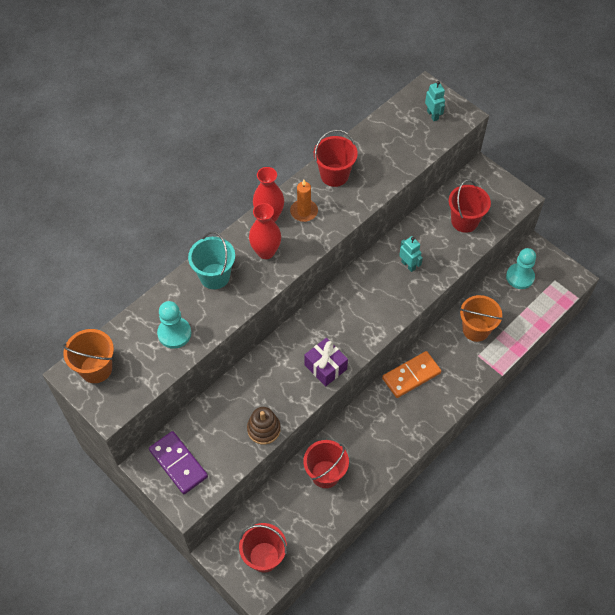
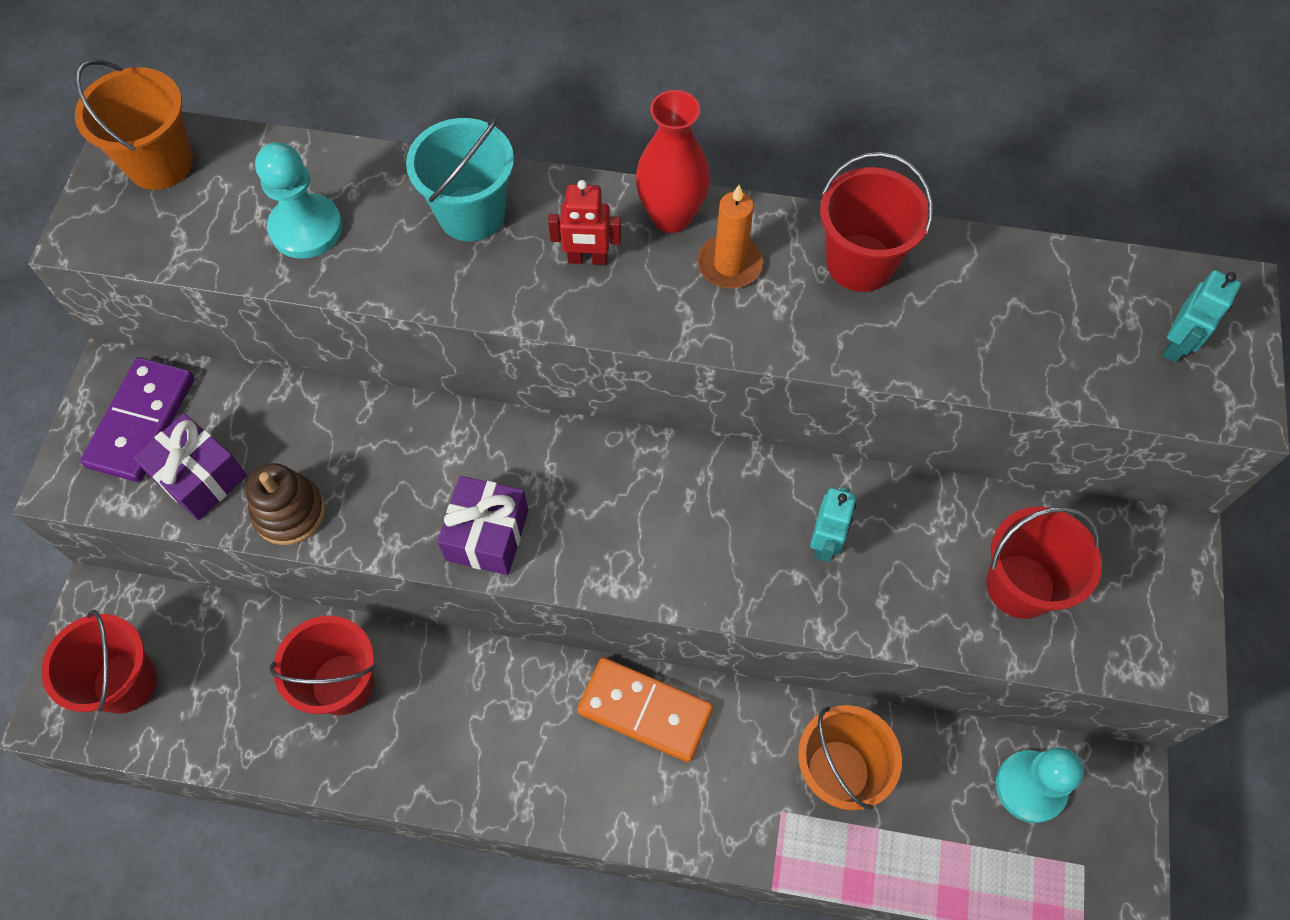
camera: 55 degrees right, 5 degrees up
red vase [249,203,281,259] -> red robot [548,180,621,265]
none -> purple gift [133,413,247,520]

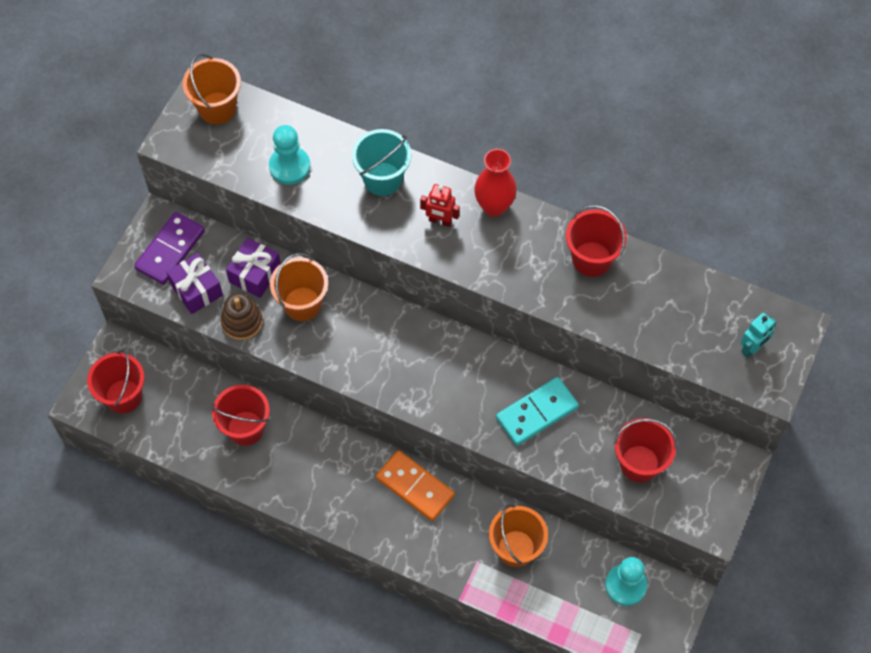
camera: 15 degrees right, 0 degrees up
purple gift [437,476,529,575] -> purple gift moved to [226,238,281,298]
orange candle [697,185,763,288] -> none
turquoise robot [810,487,856,562] -> turquoise domino [496,377,579,446]
none -> orange bucket [270,253,328,321]

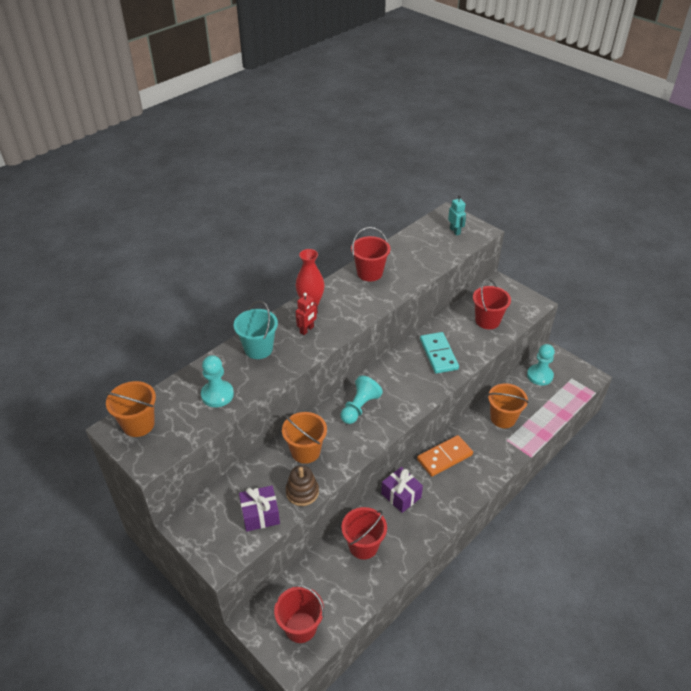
camera: 70 degrees left, 20 degrees down
purple domino [134,212,205,285] -> none
purple gift [226,238,281,298] -> purple gift moved to [381,467,423,513]
none -> turquoise pawn [340,376,383,424]

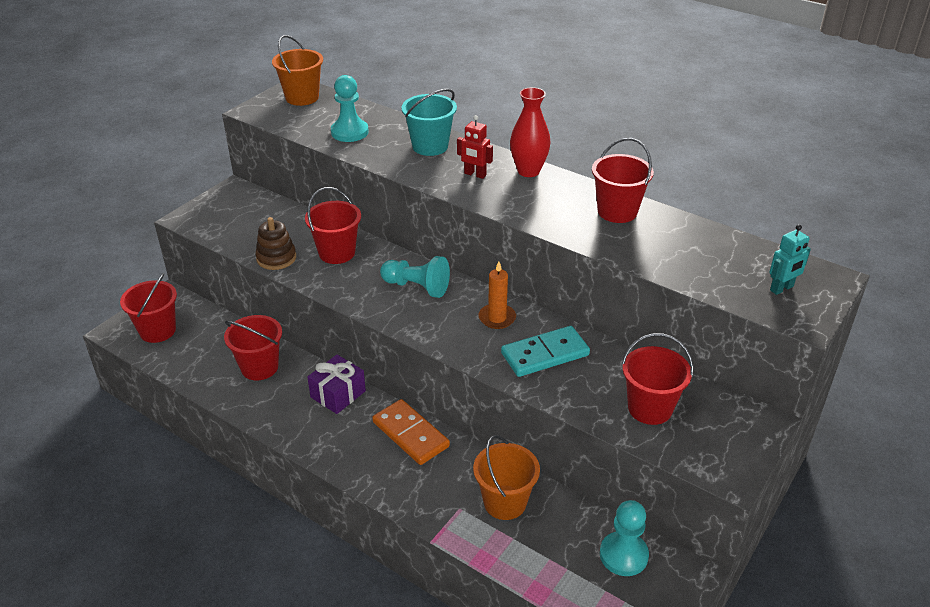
camera: 80 degrees right, 5 degrees down
purple gift [239,485,280,532] -> none
orange bucket [282,412,327,464] -> red bucket [305,187,361,264]
none -> orange candle [479,261,516,329]

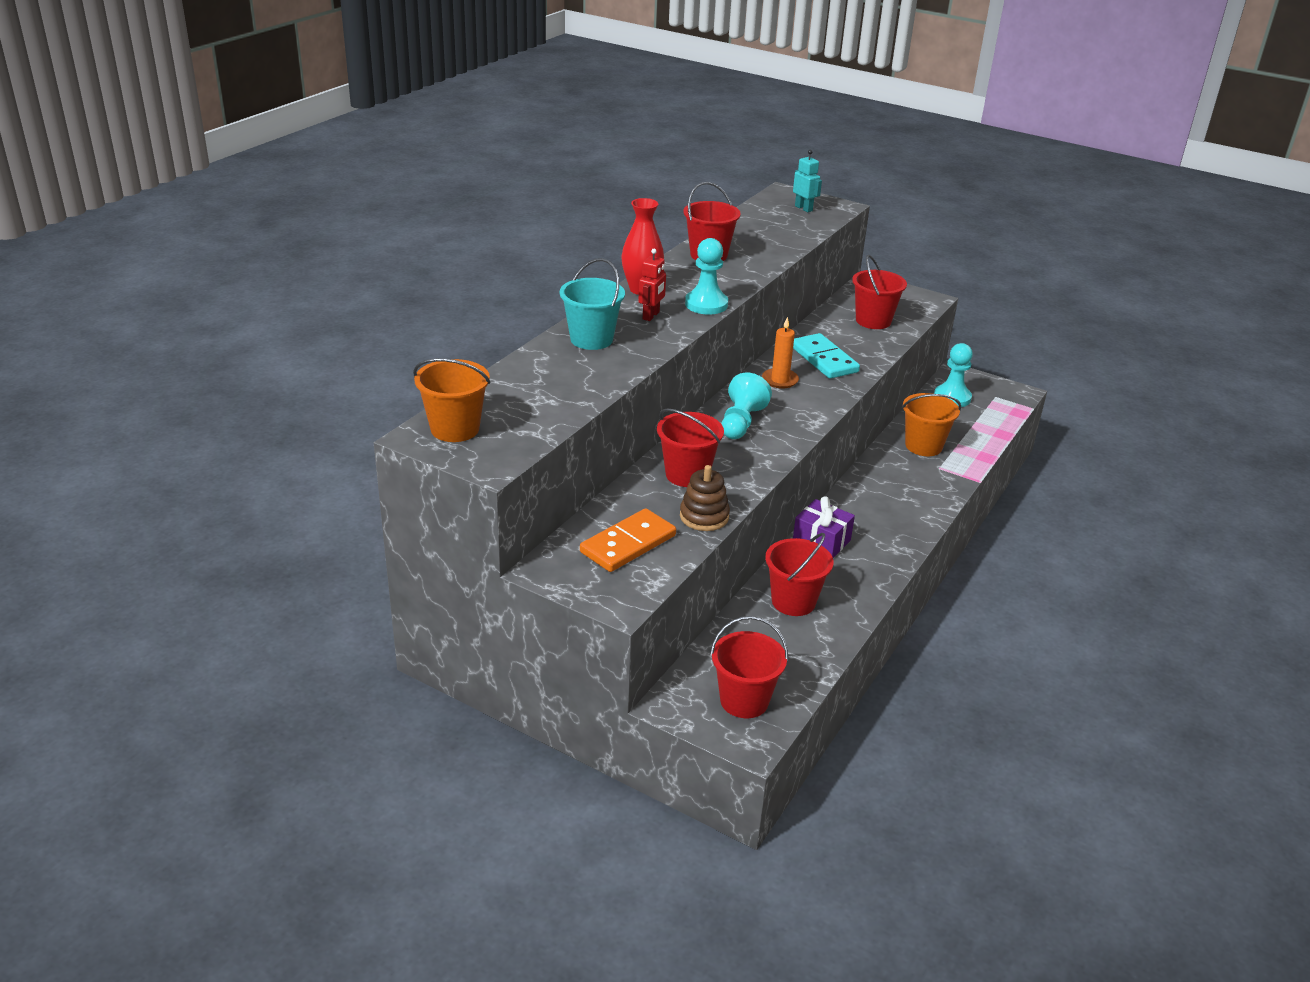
camera: 95 degrees left, 5 degrees down
turquoise pawn [331,75,369,142] -> turquoise pawn moved to [685,238,728,315]
orange domino [372,399,450,465] -> orange domino moved to [580,508,676,572]

